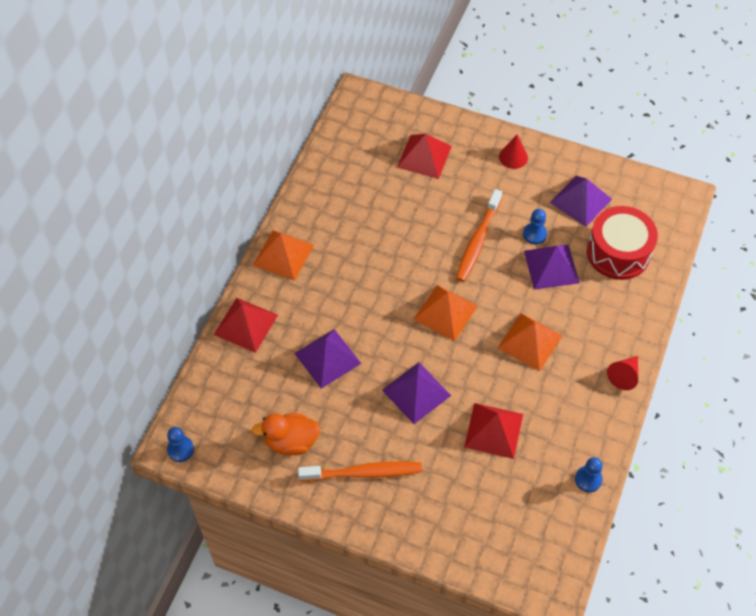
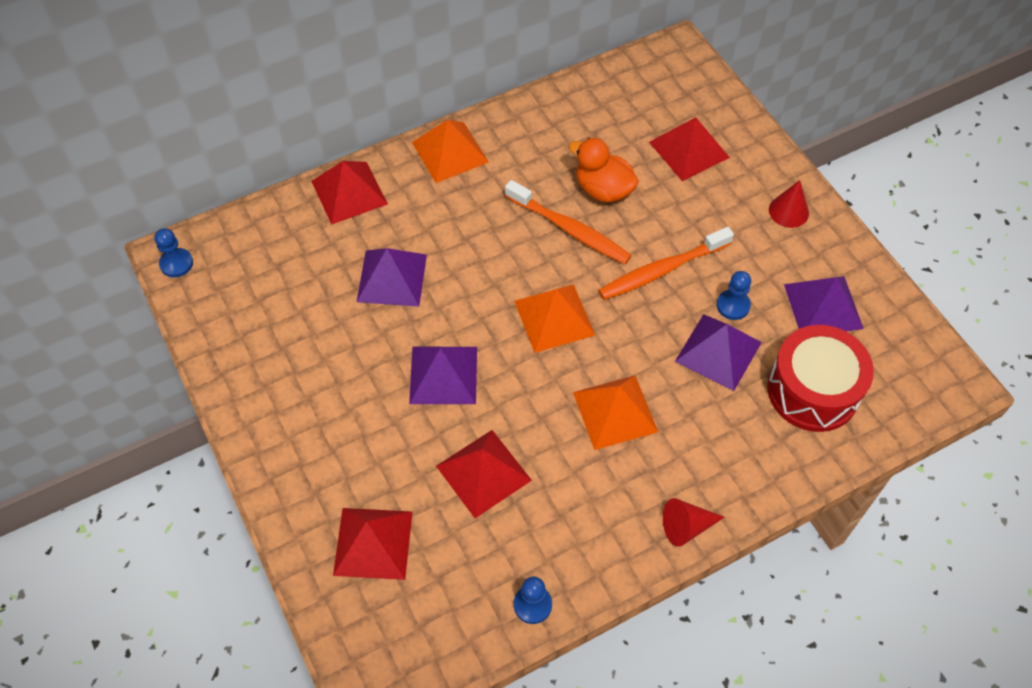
camera: 40 degrees right, 0 degrees up
orange duck [252,413,320,455] -> orange duck moved to [569,138,639,202]
orange toothbrush [298,461,422,481] -> orange toothbrush moved to [505,180,632,264]
none -> red pyramid [333,508,413,580]

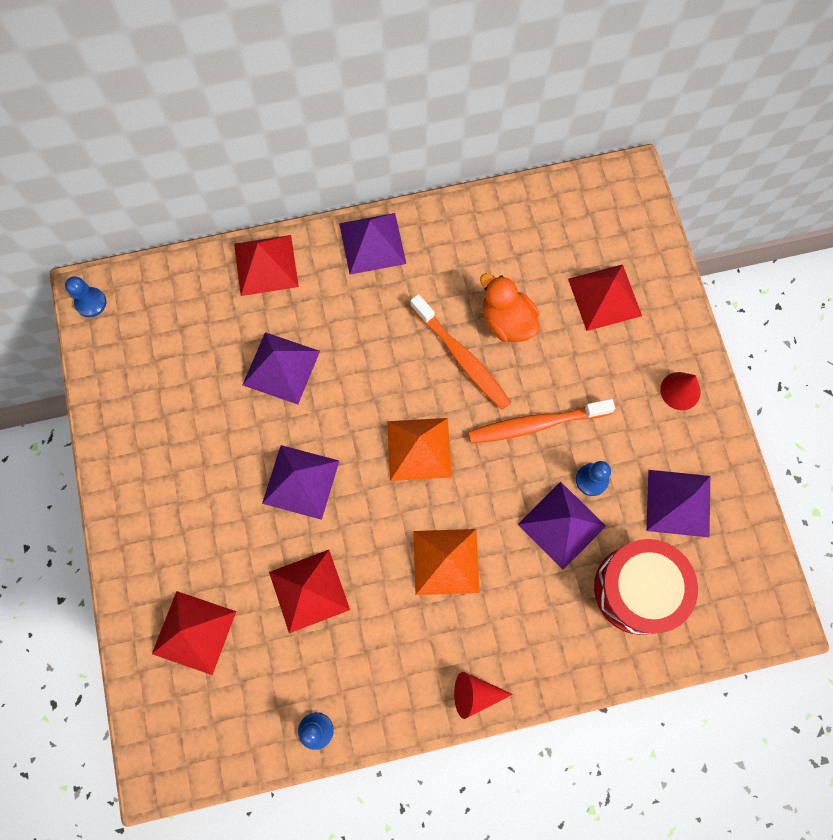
camera: 15 degrees right, 15 degrees up
orange pyramid [412,120,489,183] -> purple pyramid [339,213,406,275]

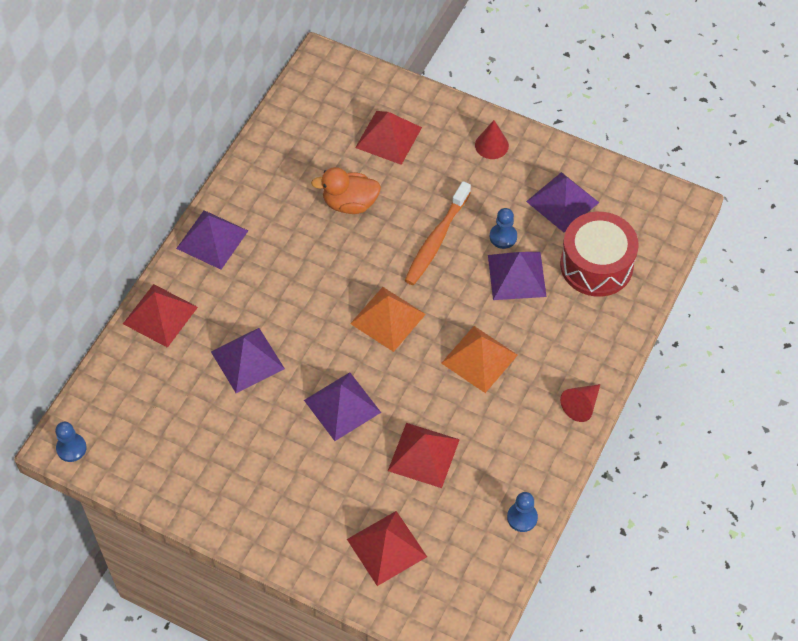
camera: 50 degrees left, 15 degrees down
orange toothbrush [410,294,511,410] -> none

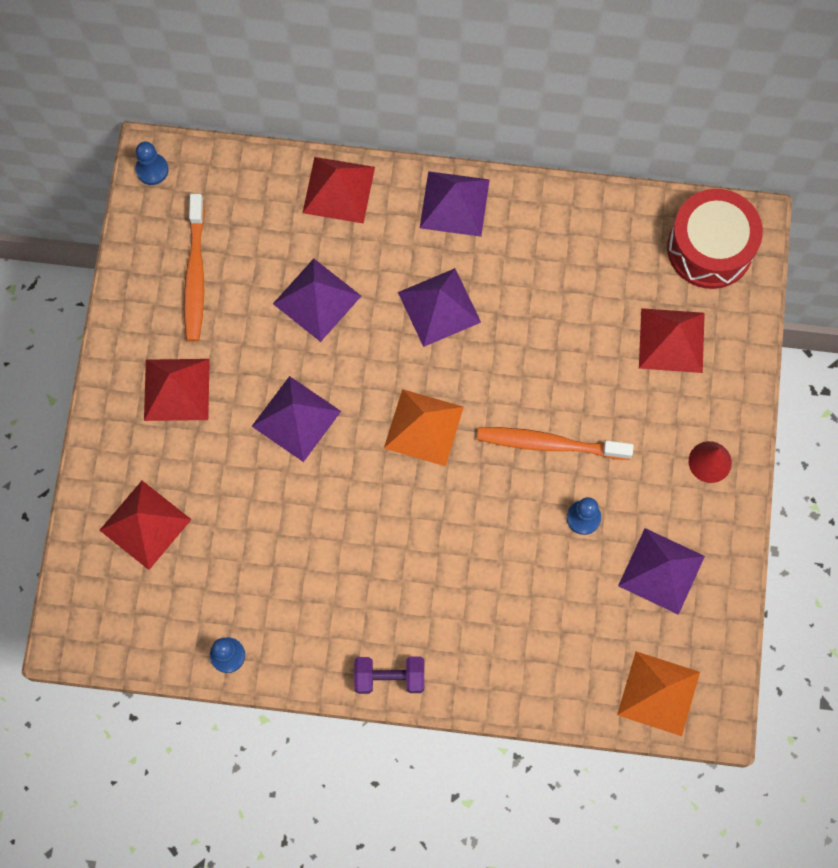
camera: 70 degrees right, 15 degrees up
orange duck [311,167,381,214] -> none
red pyramid [388,423,460,488] -> red pyramid moved to [144,359,210,421]
orange pyramid [441,326,518,393] -> orange pyramid moved to [617,651,700,736]
purple pyramid [488,252,547,300] -> purple pyramid moved to [398,268,481,347]
red drum [560,212,639,297] -> red drum moved to [667,189,763,289]
red cone [560,384,601,422] -> purple dumbbell [354,656,424,694]
none -> orange toothbrush [184,194,205,341]

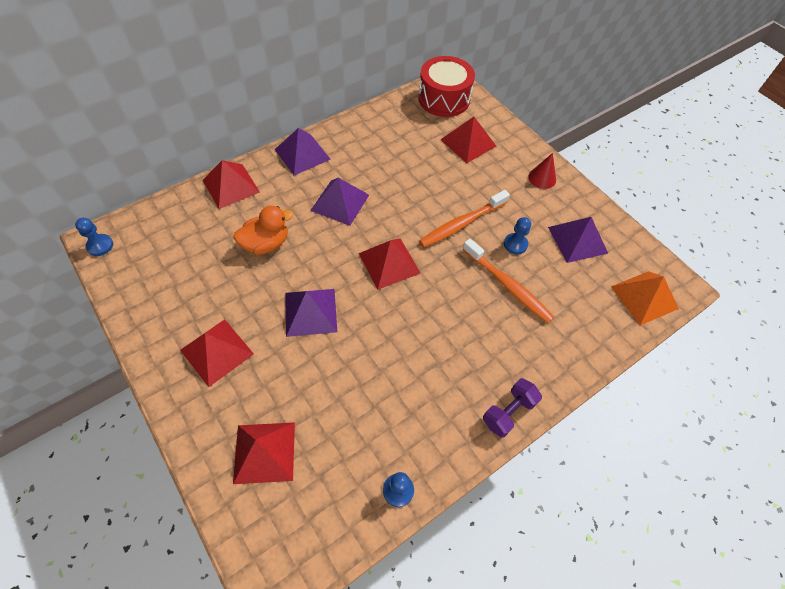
camera: 45 degrees left, 15 degrees down
orange toothbrush [184,194,205,341] -> orange toothbrush moved to [463,239,554,323]
purple pyramid [273,259,361,342] -> orange duck [234,206,294,255]
orange pyramid [384,389,464,466] -> red pyramid [359,238,420,290]

